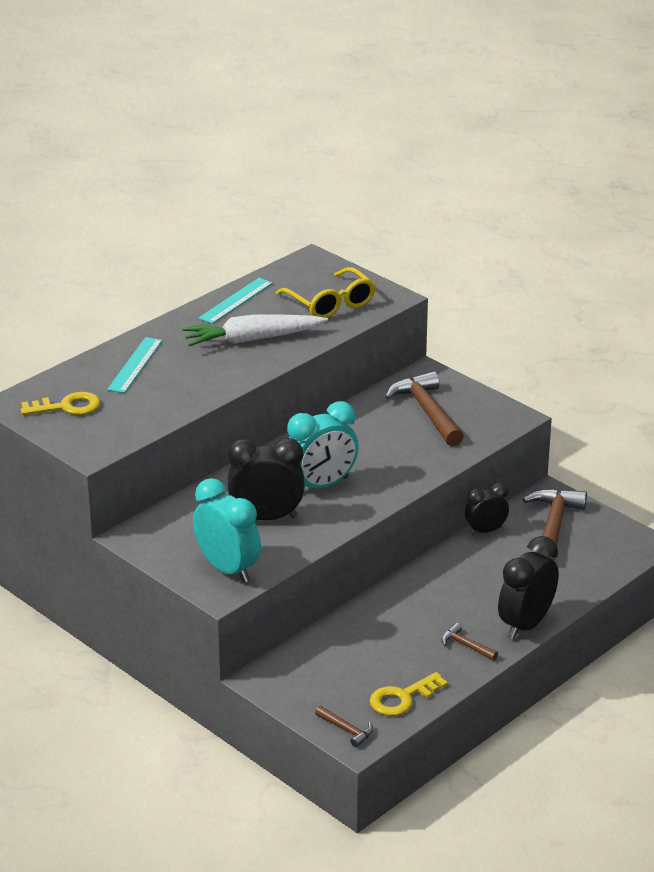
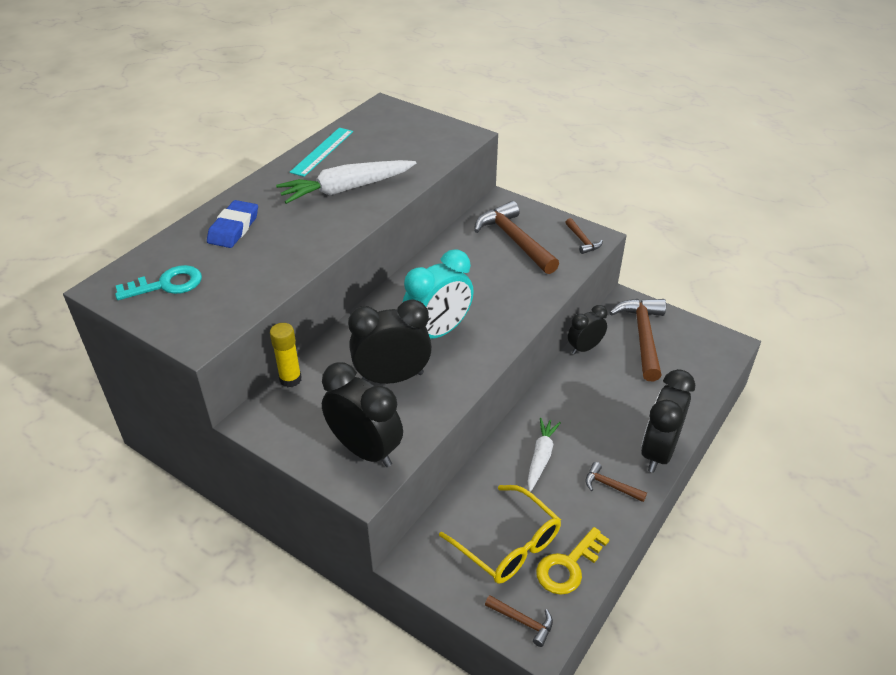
camera: 10 degrees left, 10 degrees up
yellow key [21,392,100,415] -> turquoise key [115,265,202,300]
turquoise ruler [107,337,162,393] -> blue eraser [207,200,258,248]
turquoise clock [193,478,261,583] -> black clock [322,362,403,467]
yellow glasses [276,267,375,318] -> yellow glasses moved to [439,485,561,584]
none -> yellow glue stick [270,323,302,387]
none -> white carrot [528,418,561,492]
none -> brown hammer [565,218,603,254]

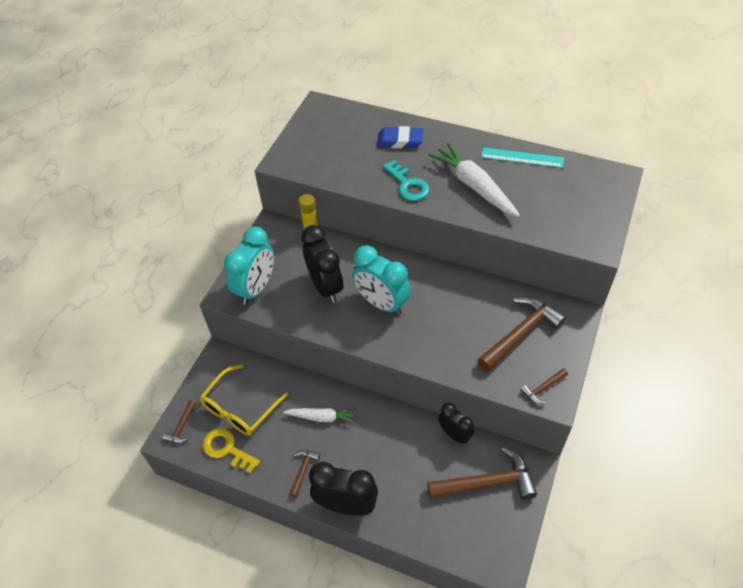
camera: 80 degrees right, 10 degrees up
turquoise key [115,265,202,300] -> turquoise key moved to [383,160,429,201]
black clock [322,362,403,467] -> turquoise clock [224,227,274,305]

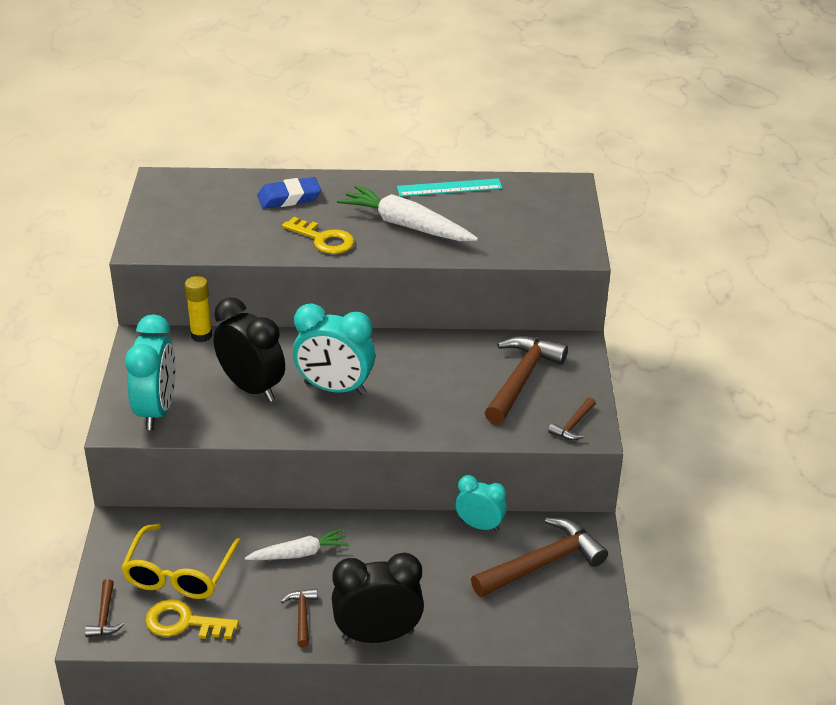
camera: 25 degrees left, 15 degrees down
turquoise key [383,160,429,201] -> yellow key [282,217,354,254]
black clock [438,403,474,444] -> turquoise clock [455,475,507,532]

